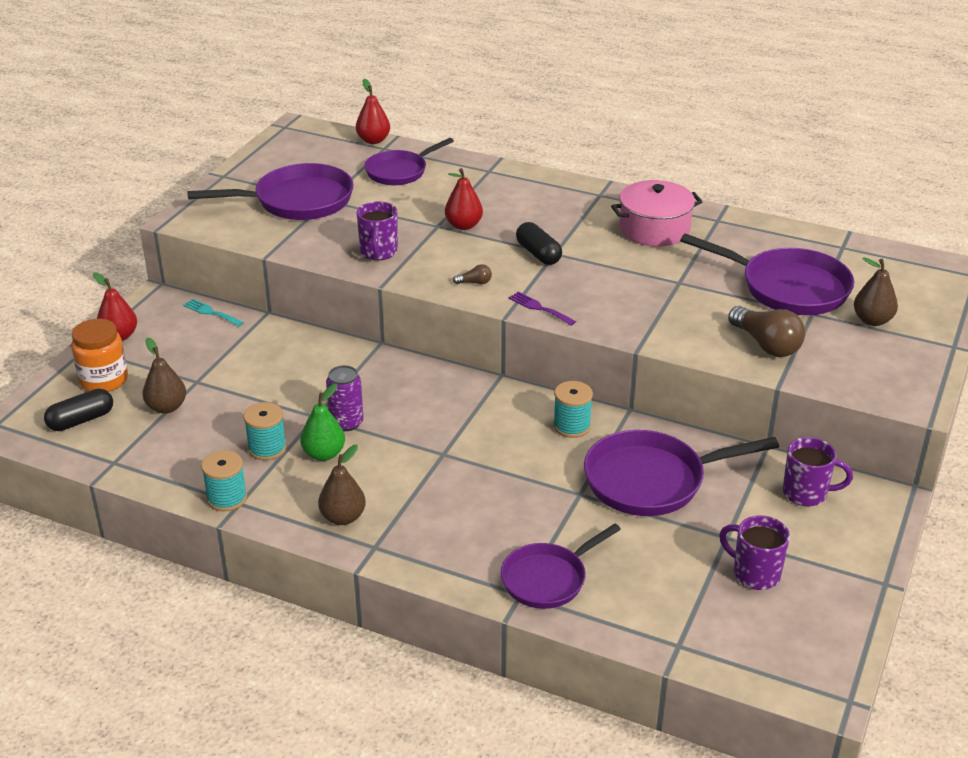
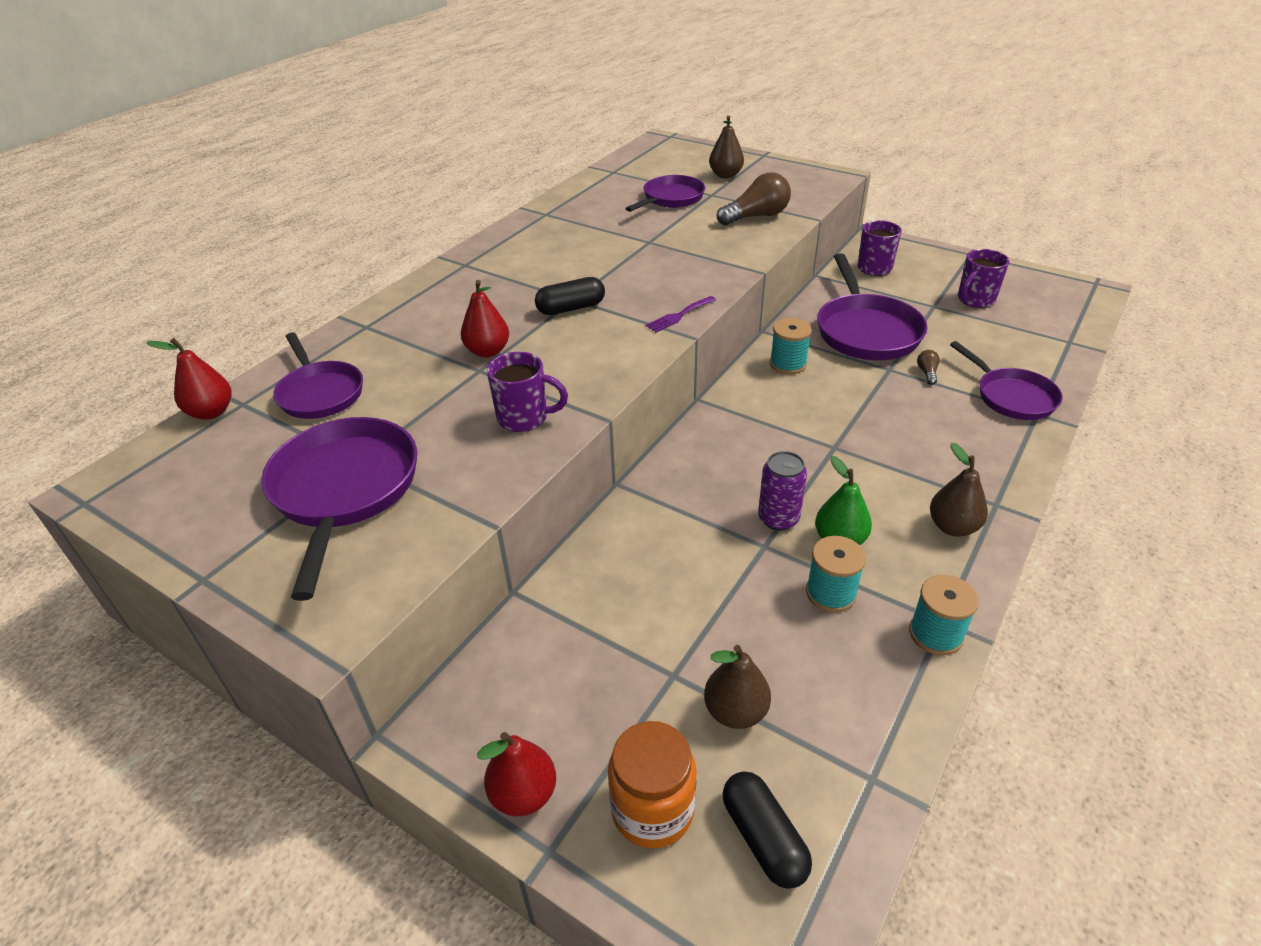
camera: 80 degrees left, 5 degrees up
turquoise fork [183,299,244,327] -> none
brown light bulb [453,264,492,284] -> brown light bulb moved to [917,350,940,385]
pink pot [611,180,702,246] -> none
purple pan [680,233,854,315] -> purple pan [625,175,705,212], size x0.65

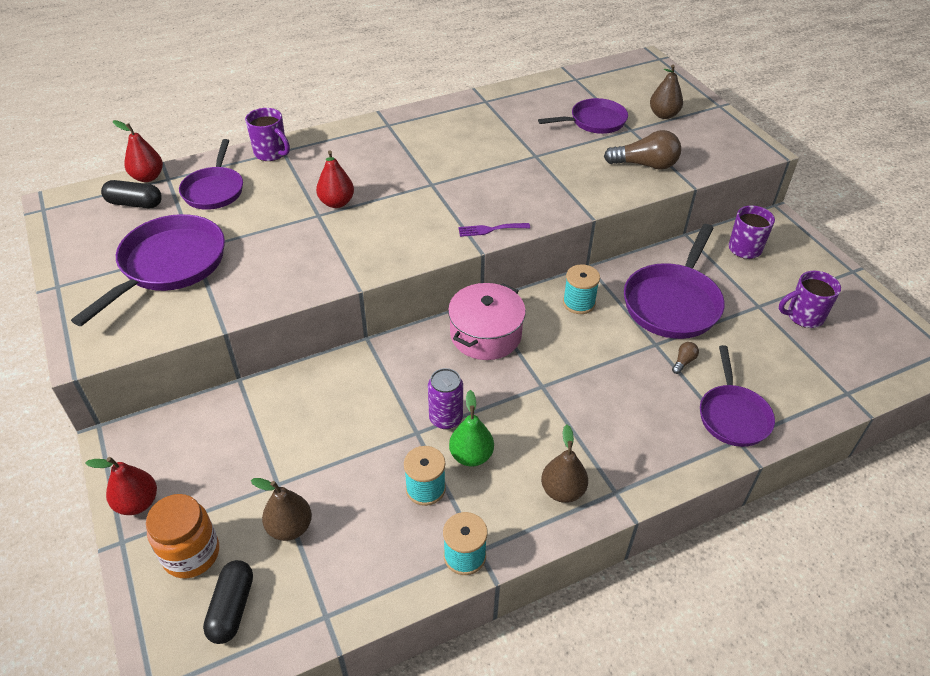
camera: 30 degrees right, 5 degrees up
purple mug [487,352,568,432] -> purple mug moved to [245,108,290,161]
black capsule [535,277,605,315] -> black capsule moved to [101,180,162,208]
none -> pink pot [448,283,526,360]

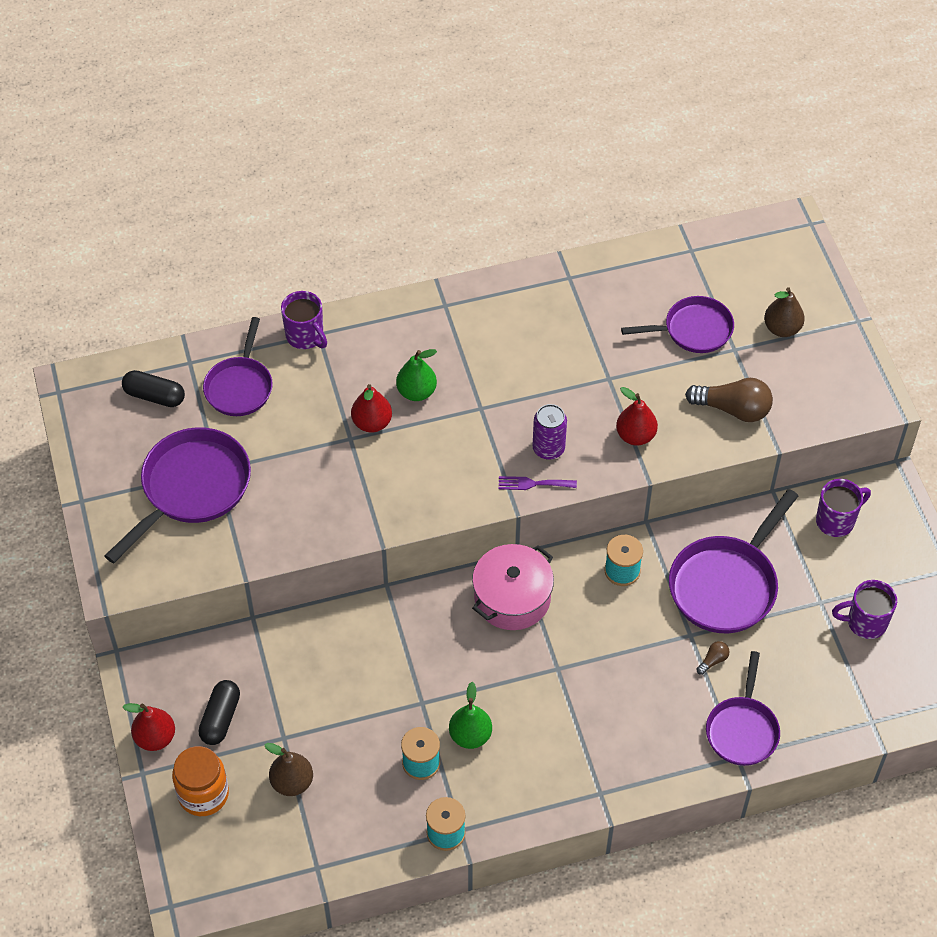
camera: 10 degrees right, 10 degrees up
red pear [113,120,163,182] -> red pear moved to [616,387,658,446]
black capsule [203,560,253,644] -> black capsule moved to [198,680,240,745]
purple can [428,368,463,429] -> purple can moved to [533,404,567,460]
brown pear [541,425,588,503] -> none
none -> green pear [396,349,437,401]

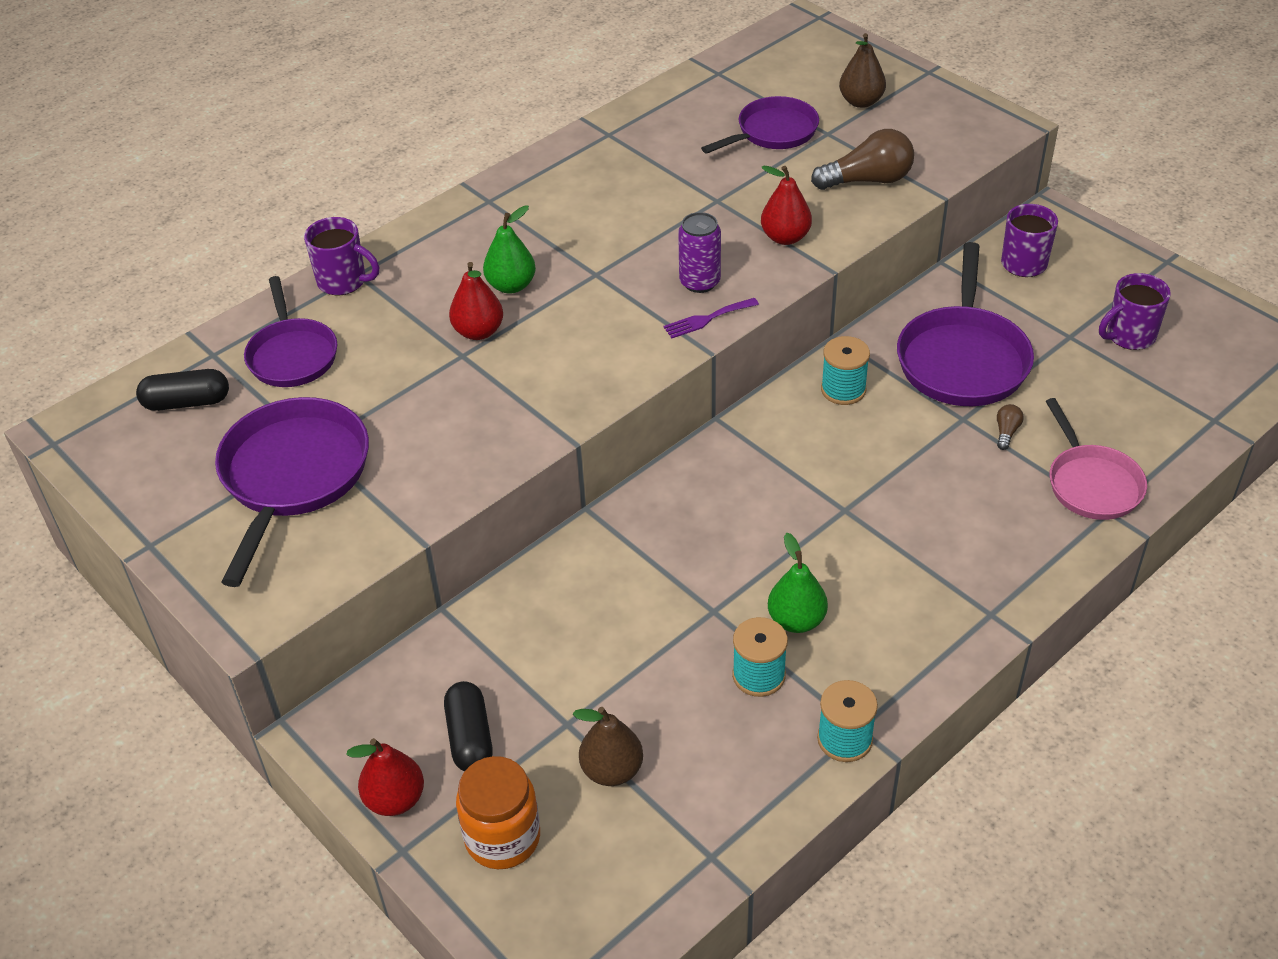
camera: 25 degrees left, 10 degrees down
pink pot [472,544,554,630] -> none
purple pan [706,651,780,766] -> pink pan [1045,398,1147,520]

